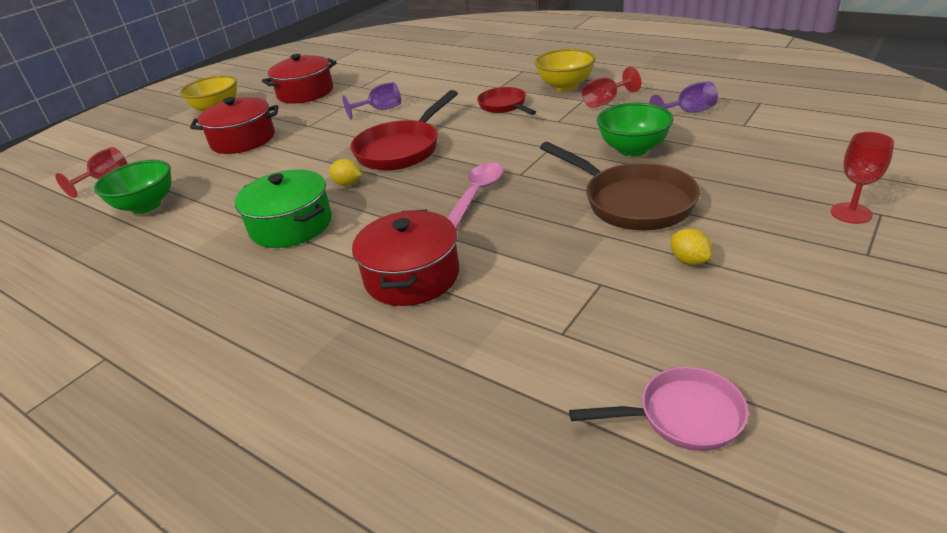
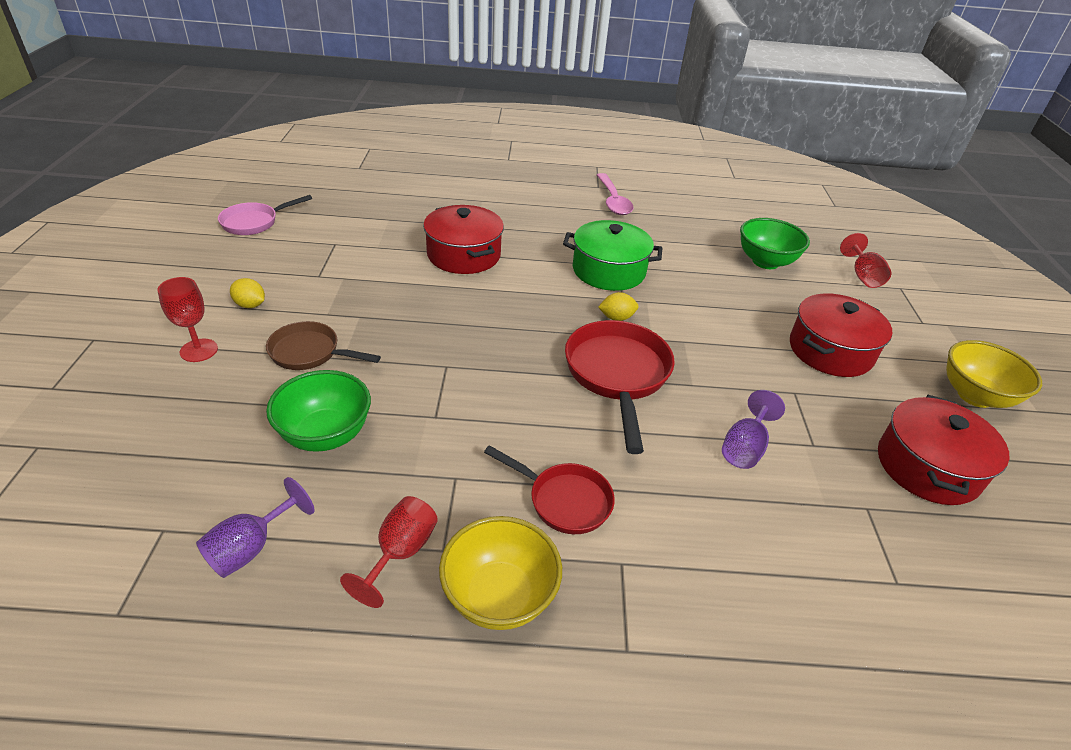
camera: 140 degrees right, 5 degrees up
pink spoon [447,162,503,228] -> pink spoon moved to [597,173,634,215]
brown pan [540,142,700,230] -> brown pan [266,321,381,370], size x0.62
red goblet [831,132,894,224] -> red goblet moved to [158,277,218,362]

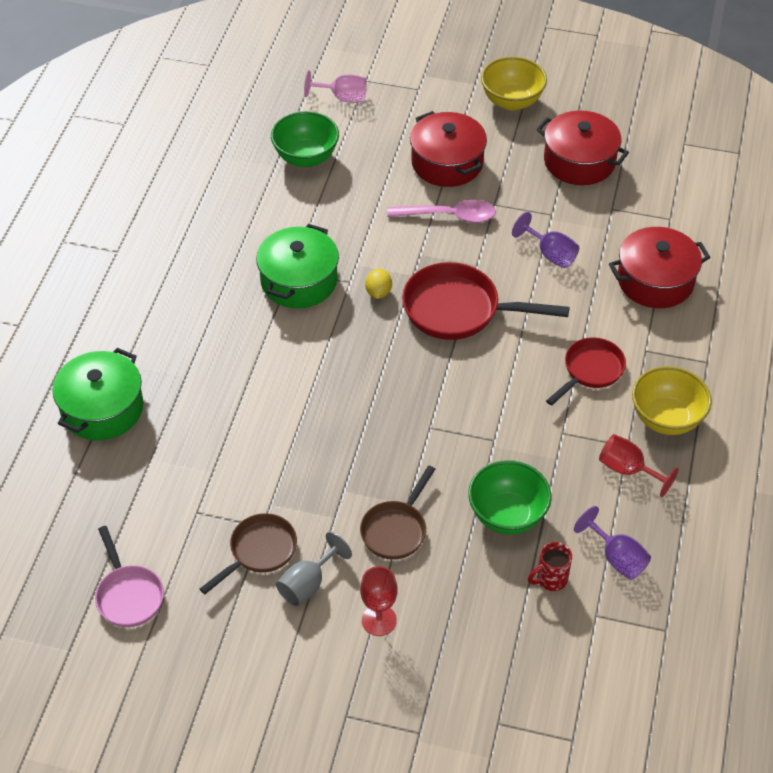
camera: 75 degrees left, 10 degrees up
yellow lemon [230,278,265,308] -> grey goblet [276,532,352,607]
red pot [423,205,504,274] -> red pot moved to [609,227,711,308]
pink spoon [597,173,634,215] -> pink spoon moved to [387,200,496,223]
red goblet [840,233,892,288] -> pink goblet [304,70,367,103]
none -> green pot [52,348,143,440]
none -> brown pan [200,513,297,594]
none -> red mug [528,542,572,591]

